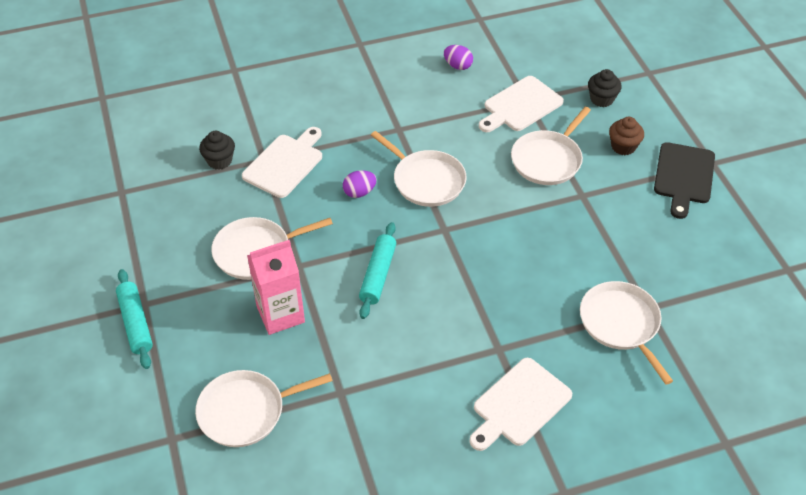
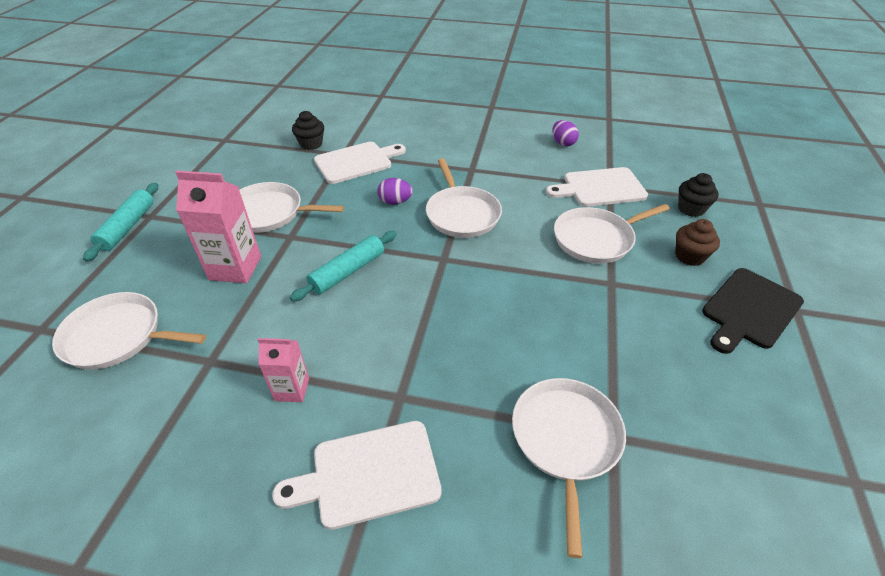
camera: 30 degrees right, 5 degrees down
none -> pink carton [258,338,309,402]

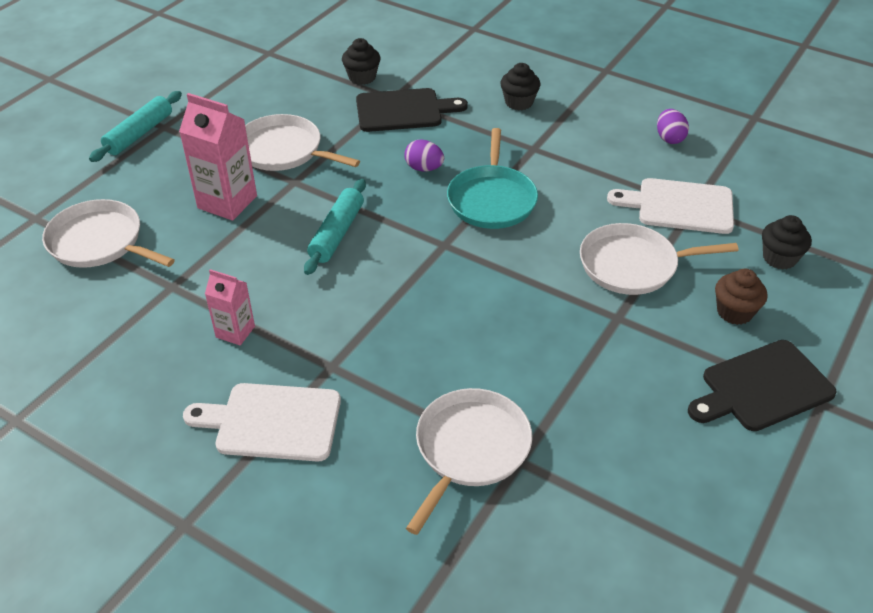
camera: 20 degrees right, 0 degrees up
turquoise rolling pin [290,231,397,302] -> turquoise rolling pin turned 45 degrees counterclockwise [304,179,366,275]
white cutting board [314,142,406,184] -> black cutting board [356,88,468,132]
white pan [426,158,502,238] -> turquoise pan [447,128,538,229]
none -> black cupcake [501,63,540,110]

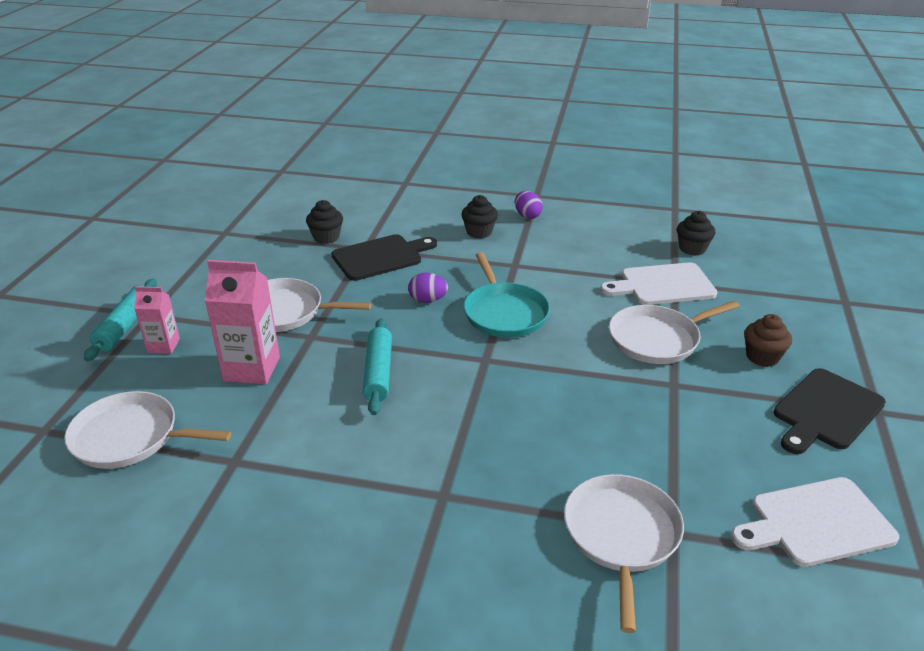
camera: 20 degrees left, 10 degrees down
white cutting board [183,383,341,462] -> white cutting board moved to [731,477,899,567]
pink carton [205,269,255,346] -> pink carton moved to [134,286,180,354]
purple egg [657,109,689,144] -> purple egg moved to [515,191,543,219]
black cupcake [762,215,812,270] -> black cupcake moved to [677,211,716,256]

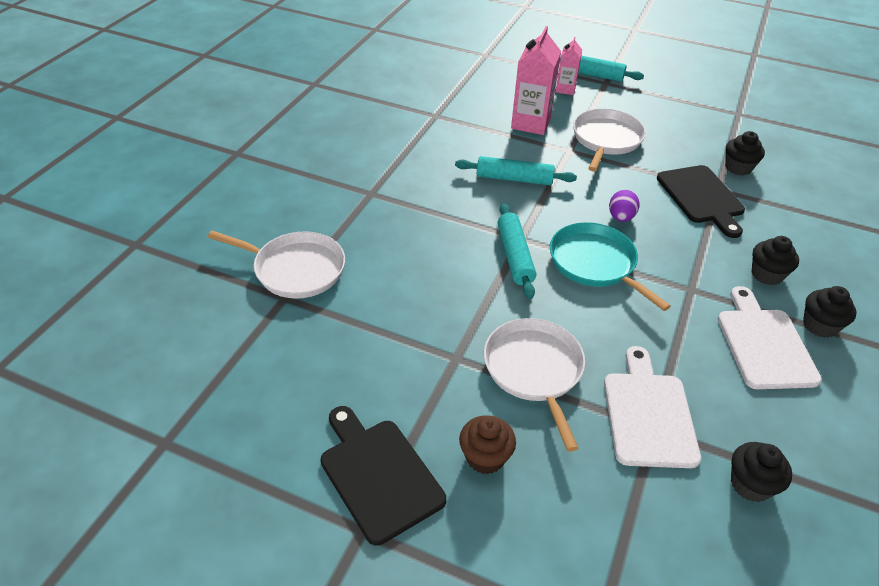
camera: 100 degrees right, 10 degrees up
white pan [64,391,231,469] -> none
turquoise pan [464,252,550,338] -> turquoise pan turned 60 degrees clockwise [550,222,671,311]
purple egg [515,191,543,219] -> black cupcake [803,286,857,338]
white cutting board [731,477,899,567] -> white cutting board moved to [718,286,822,389]
none -> turquoise rolling pin [497,203,536,299]

